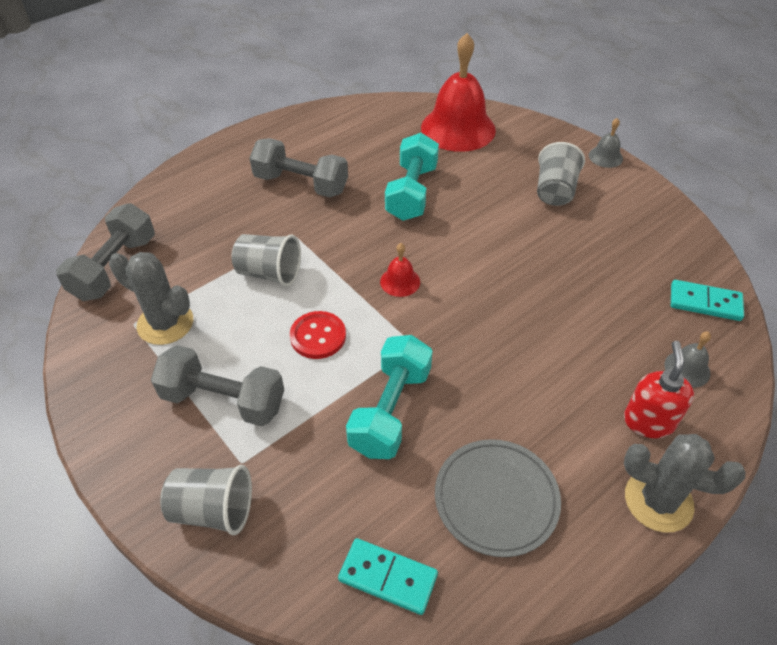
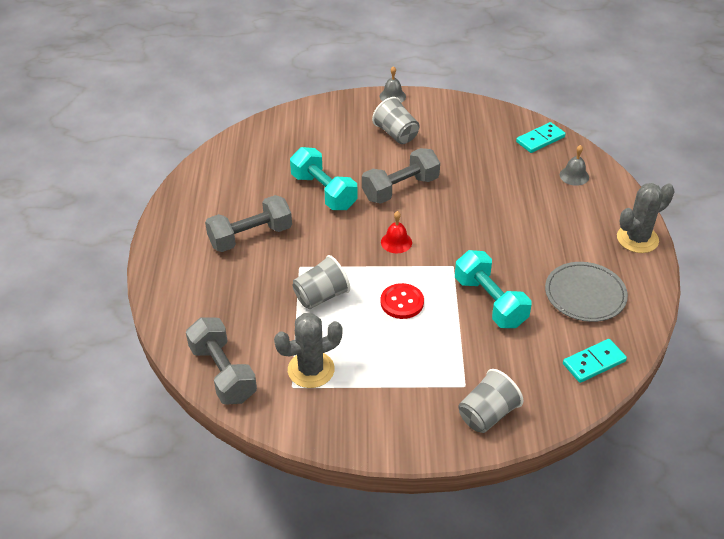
camera: 50 degrees left, 5 degrees down
grey dumbbell [151,345,284,426] -> grey dumbbell moved to [362,148,440,204]
red bell [421,33,496,152] -> none
red soap dispenser [624,341,694,438] -> none

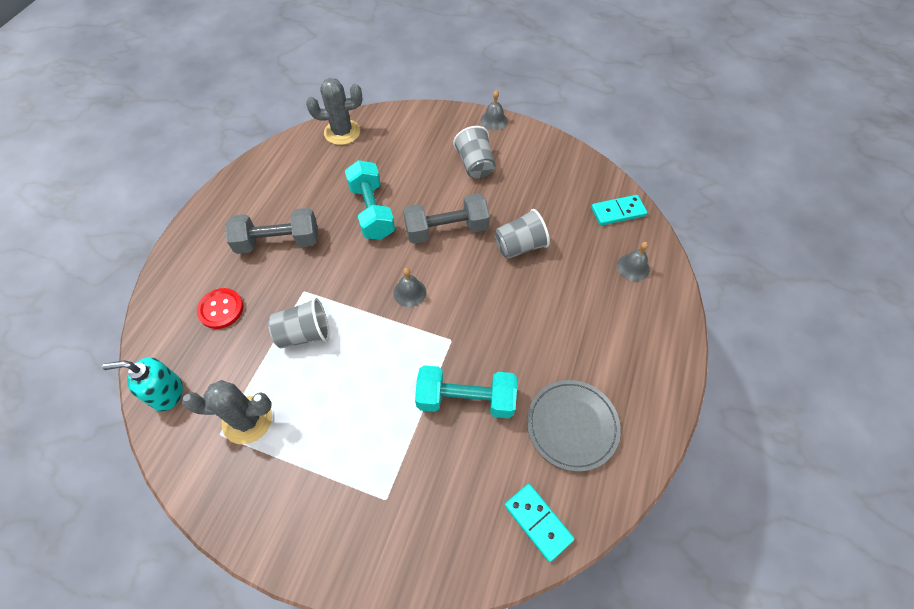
camera: 20 degrees right, 15 degrees up
grey dumbbell [186,317,257,405] -> turquoise soap dispenser [102,357,183,411]
red bell [381,211,412,253] -> grey bell [393,268,426,307]
red button [381,283,424,319] -> red button moved to [197,288,244,329]
turquoise dumbbell [455,250,532,328] -> turquoise dumbbell turned 75 degrees counterclockwise [415,365,517,418]
grey cup [458,369,523,433] -> grey cup moved to [495,209,550,259]
turquoise domino [563,339,627,383] -> turquoise domino turned 60 degrees clockwise [505,484,575,562]
grey cactus [617,183,675,253] -> grey cactus moved to [306,78,363,145]

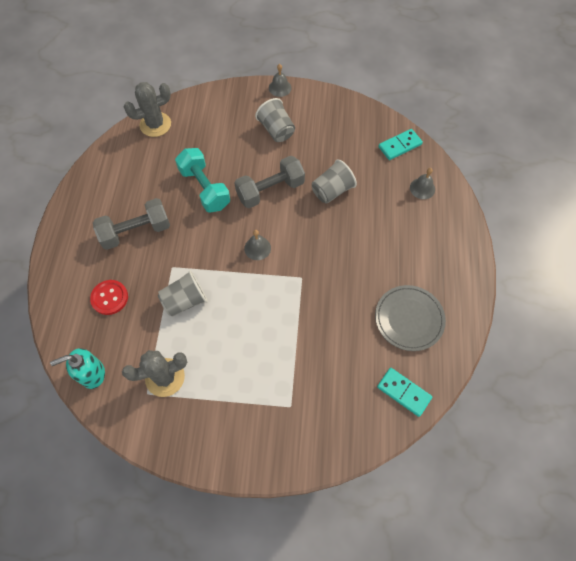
camera: 15 degrees left, 5 degrees up
turquoise dumbbell [415,365,517,418] -> none

